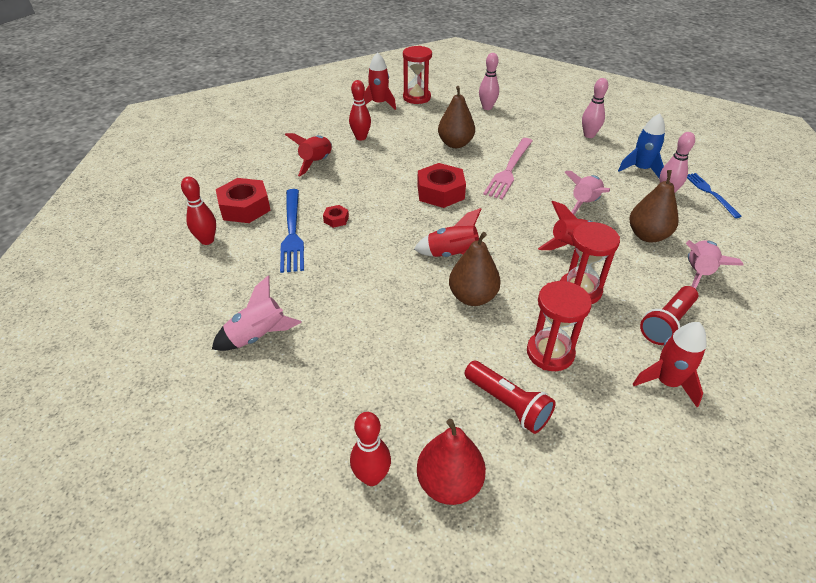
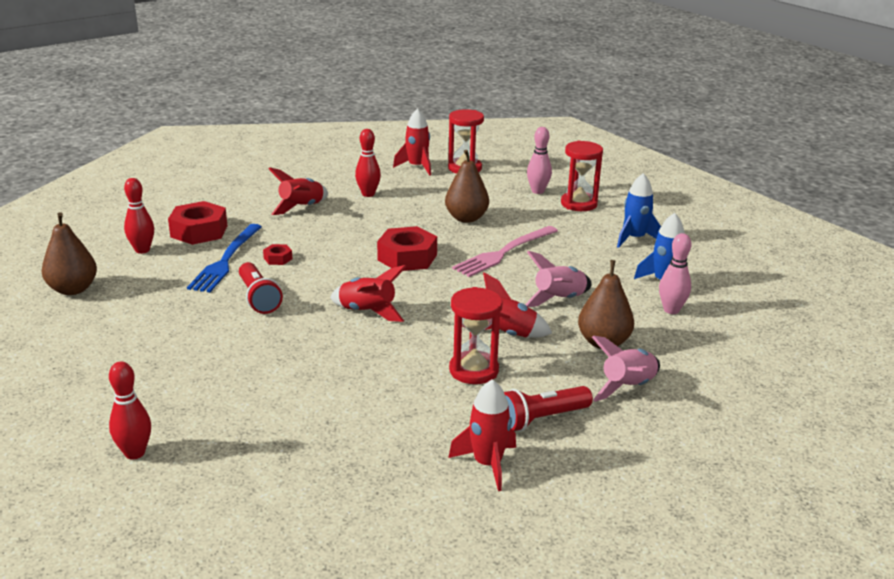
camera: 20 degrees right, 15 degrees down
pink rocket [212,275,302,351] -> none
red pear [417,419,486,505] -> none
brown pear [449,232,501,306] -> brown pear moved to [42,212,97,295]
red flashlight [464,361,556,434] -> red flashlight moved to [239,262,283,314]
red hourglass [527,281,592,371] -> red hourglass moved to [561,141,603,211]
pink bowling pin [582,78,608,138] -> blue rocket [617,173,661,248]
blue fork [687,173,742,218] -> none

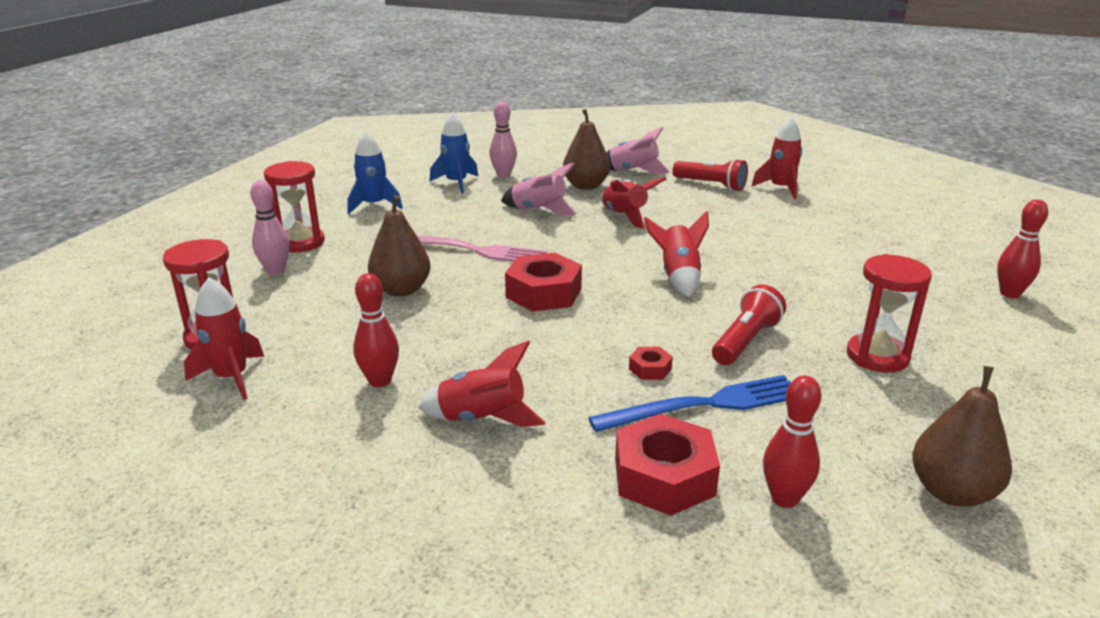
camera: 120 degrees left, 0 degrees up
red hourglass [449,287,503,384] -> red hourglass moved to [847,254,932,373]

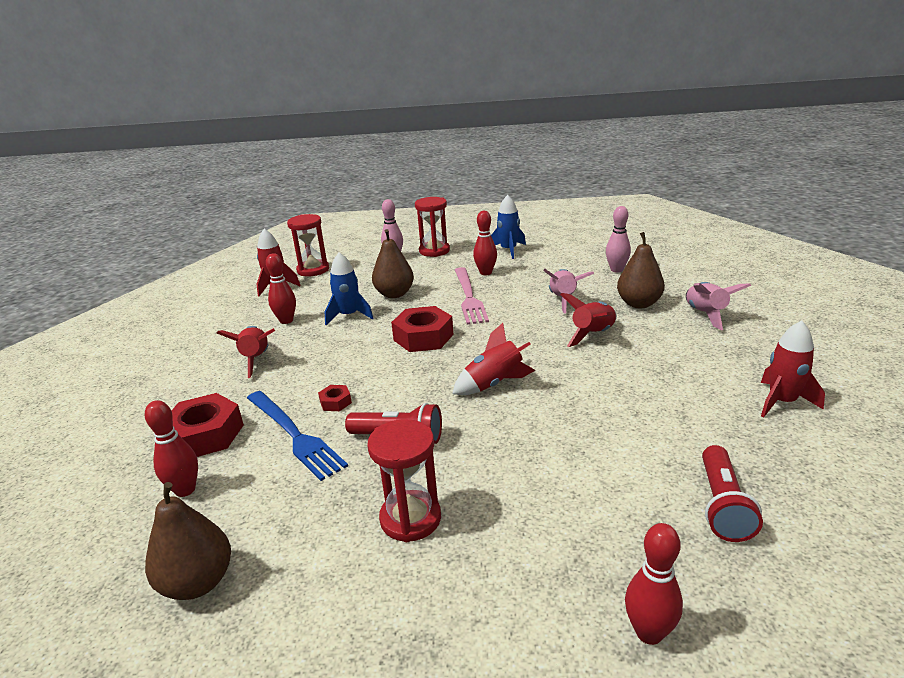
camera: 70 degrees right, 0 degrees up
blue rocket [429,112,478,194] -> blue rocket moved to [325,252,374,325]
red flashlight [672,158,748,191] -> red flashlight moved to [702,445,763,542]
none -> red bowling pin [473,211,497,275]

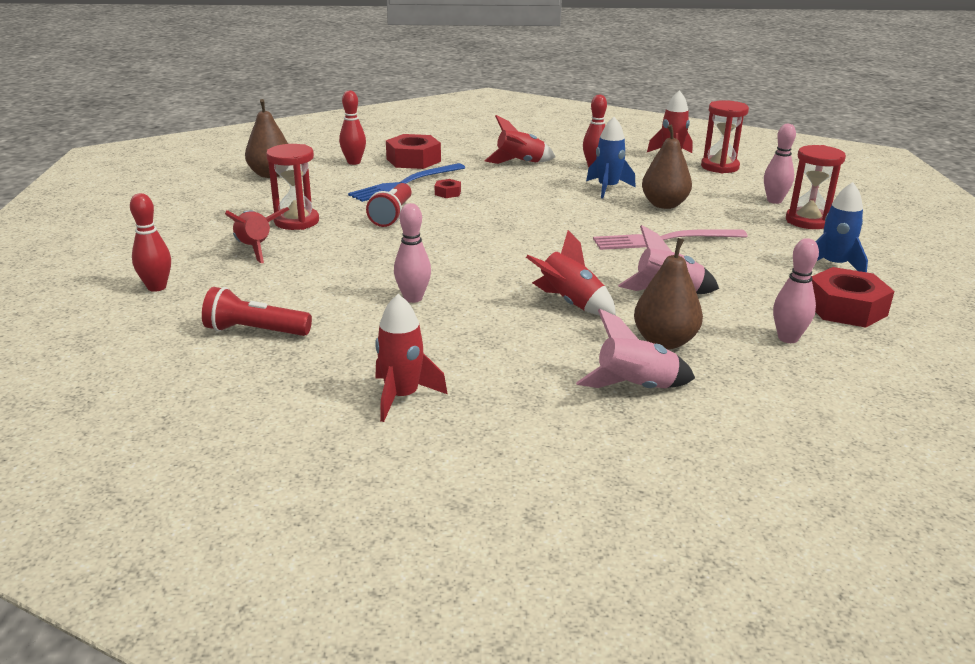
camera: 85 degrees right, 0 degrees up
red nut [391,306,454,352] -> red nut moved to [812,267,895,328]
red rocket [452,323,536,395] -> red rocket moved to [225,207,289,263]
red bowling pin [473,211,497,275] -> none
none -> pink bowling pin [394,203,431,303]

